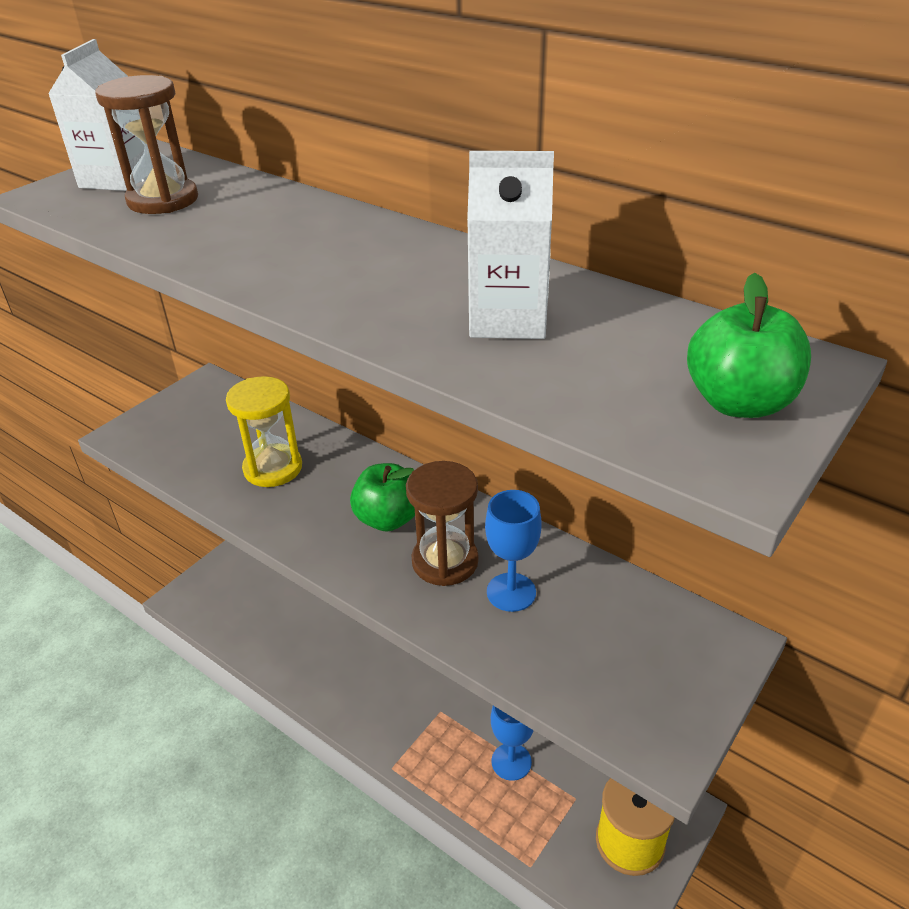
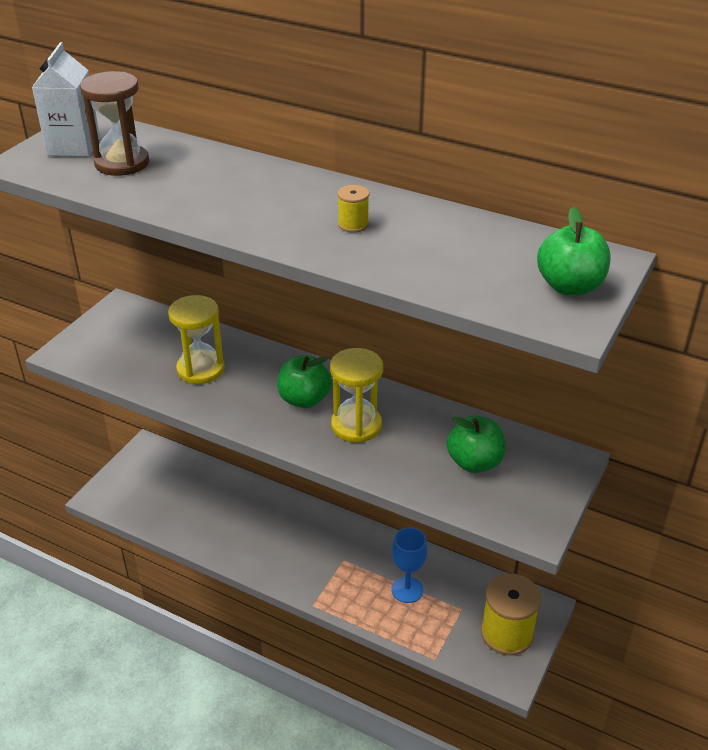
camera: 10 degrees left, 0 degrees up
brown hourglass [406,461,479,586] -> yellow hourglass [330,348,383,443]
white carton [467,151,554,339] -> none
blue goblet [485,490,542,612] -> none
none -> yellow spool [338,185,369,233]
none -> green apple [447,416,506,473]

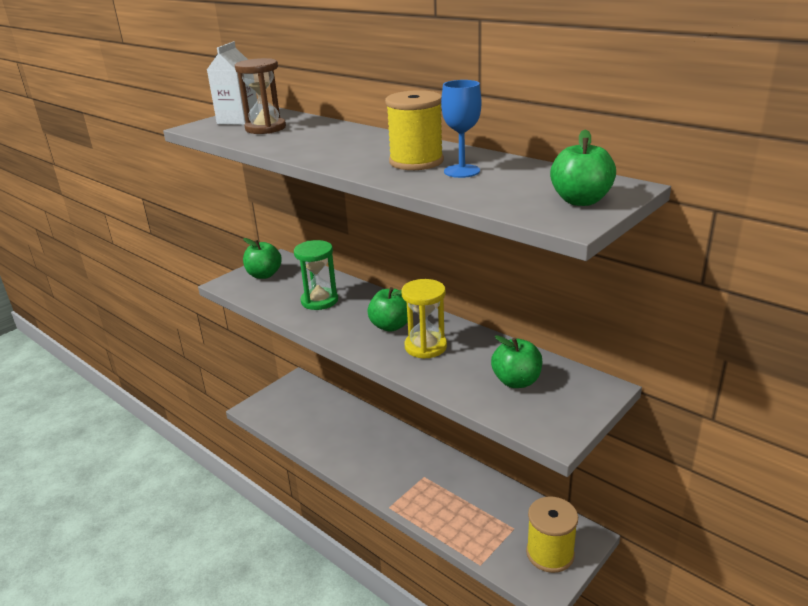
camera: 15 degrees right, 10 degrees down
yellow hourglass [168,295,225,384] -> green hourglass [294,240,338,310]
yellow spool [338,185,369,233] -> yellow spool [385,90,444,170], size x2.15
blue goblet [391,527,427,603] -> blue goblet moved to [441,80,482,178]
none -> green apple [243,238,282,279]

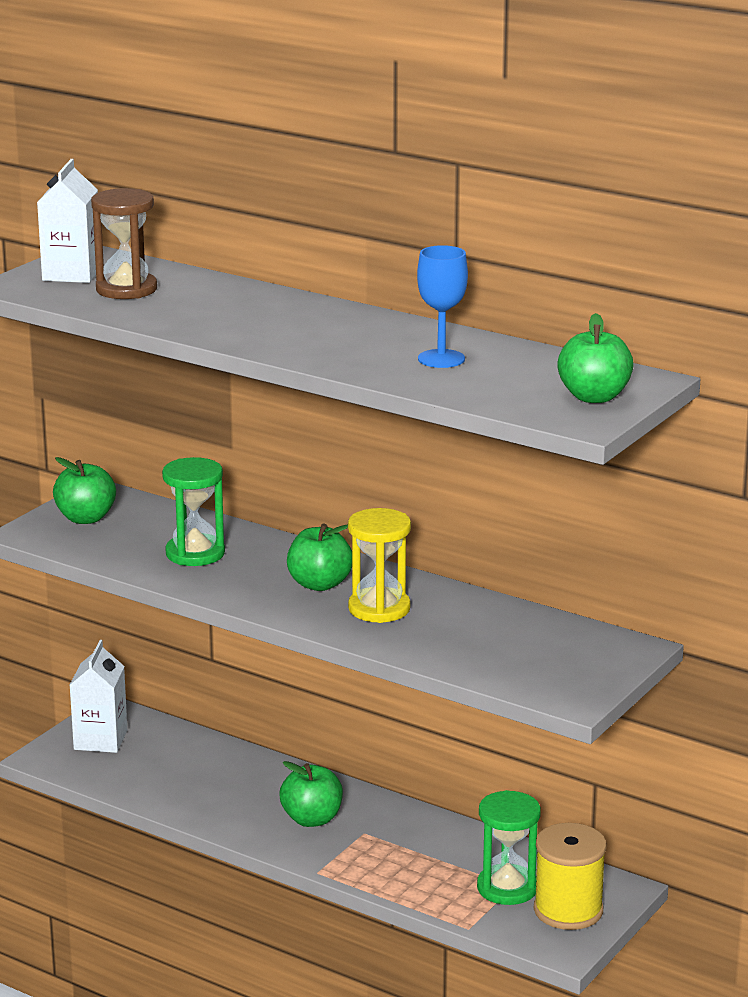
camera: 10 degrees left, 5 degrees down
yellow spool [385,90,444,170] -> none
green apple [491,335,542,388] -> green apple moved to [279,761,343,827]
none -> white carton [70,640,127,753]
none -> green hourglass [477,790,541,905]

